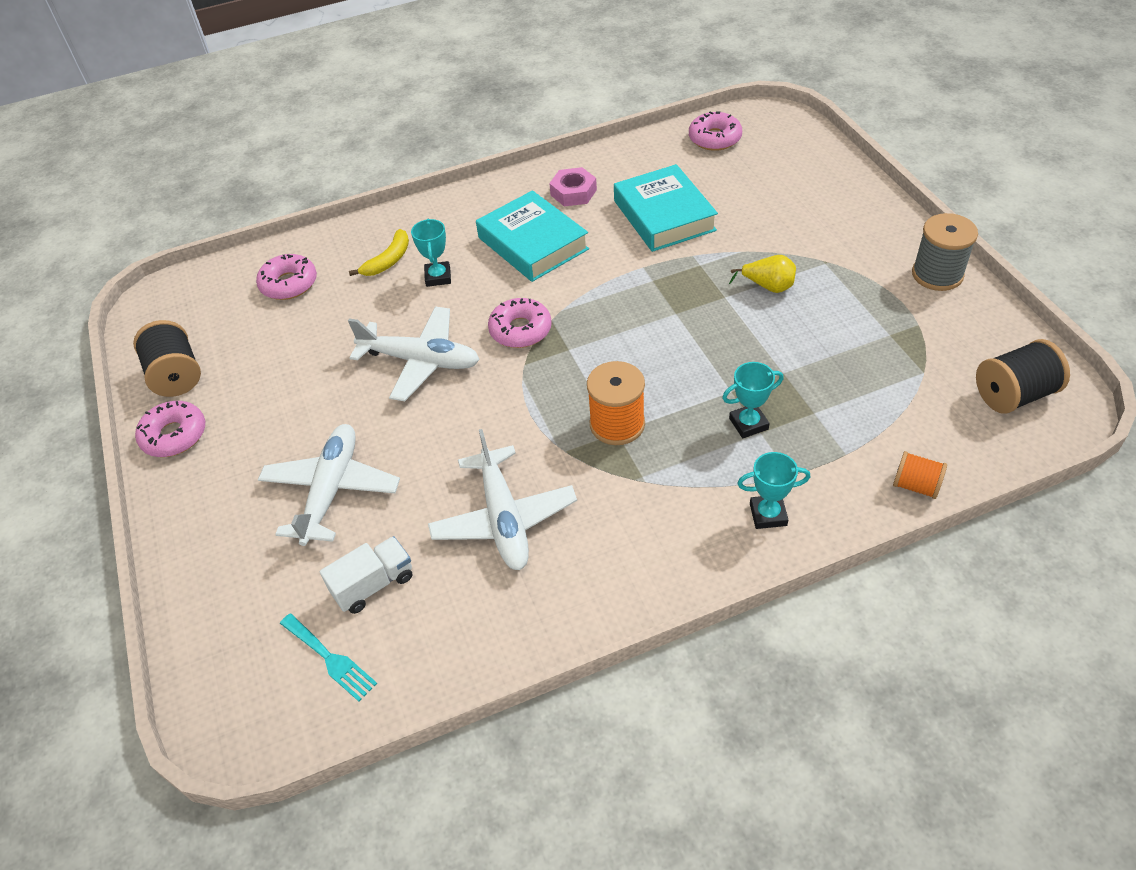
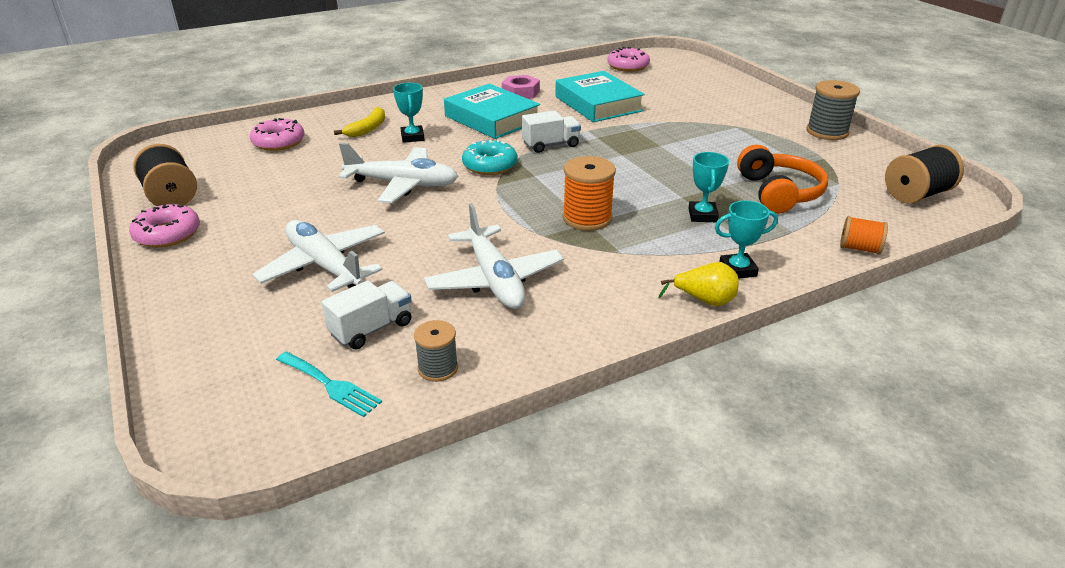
camera: 10 degrees left, 15 degrees down
white plane [258,424,400,546] -> white plane turned 45 degrees counterclockwise [253,220,385,292]
pink donut [488,298,552,348] -> turquoise donut [462,140,517,175]
turquoise trophy [722,362,784,438] -> turquoise trophy turned 60 degrees counterclockwise [688,152,729,222]
yellow pear [729,255,796,293] -> yellow pear moved to [658,262,739,306]
none -> grey spool [414,320,458,382]
none -> white truck [522,110,581,153]
none -> orange headphones [737,145,828,214]

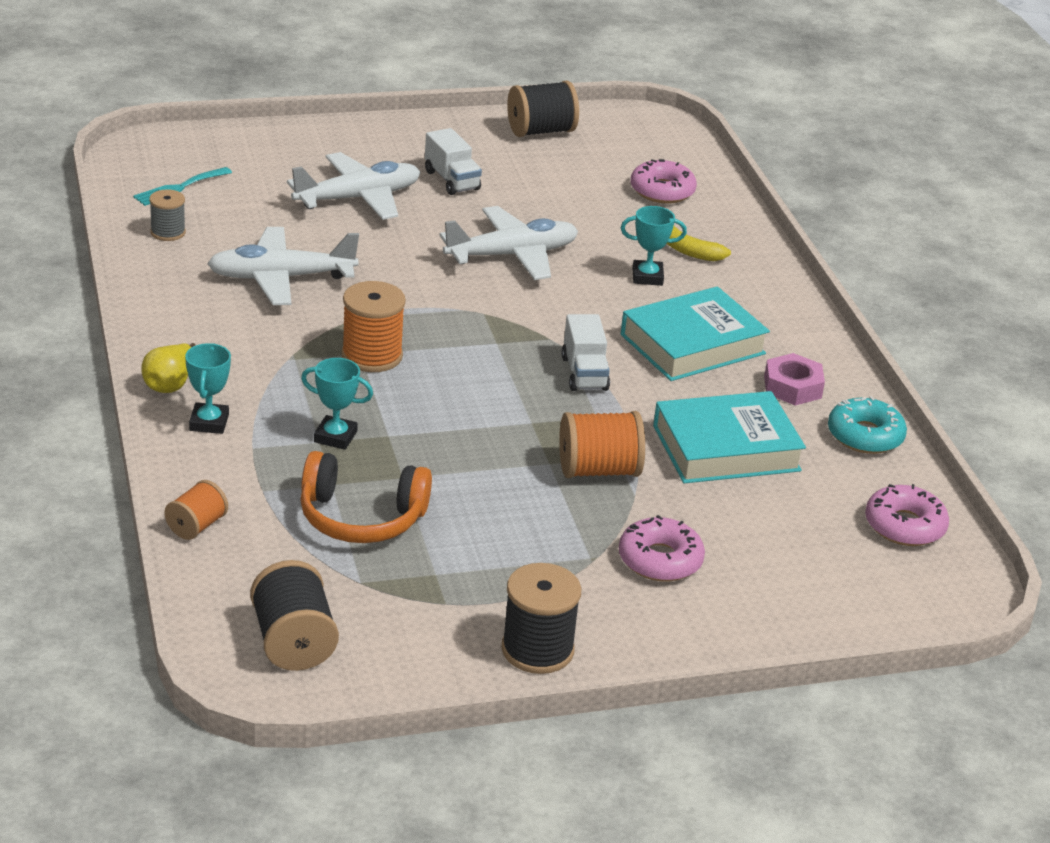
camera: 100 degrees right, 0 degrees up
pink donut [129,203,200,248] -> pink donut moved to [619,515,705,582]
white truck [322,280,412,349] -> white truck moved to [425,128,482,195]
white plane [339,143,458,203] -> white plane turned 135 degrees counterclockwise [439,206,578,280]
turquoise donut [462,140,517,175] -> turquoise donut moved to [828,396,907,454]
grey spool [806,80,860,140] -> black spool [501,563,581,674]
none -> orange spool [559,411,645,478]

